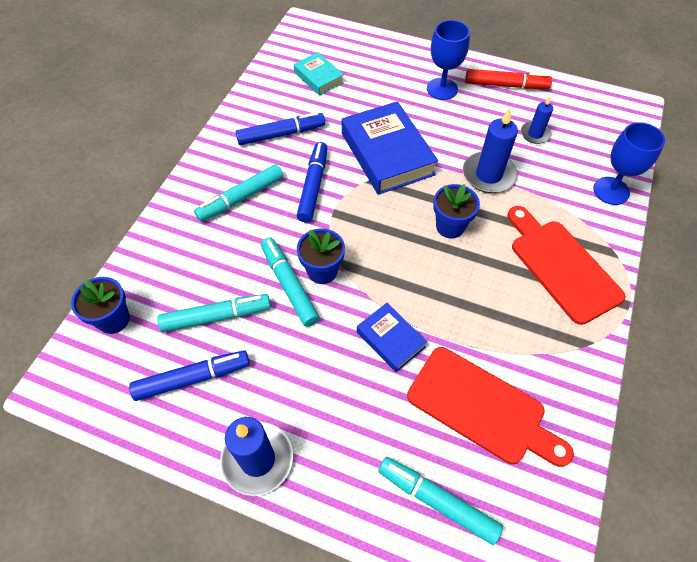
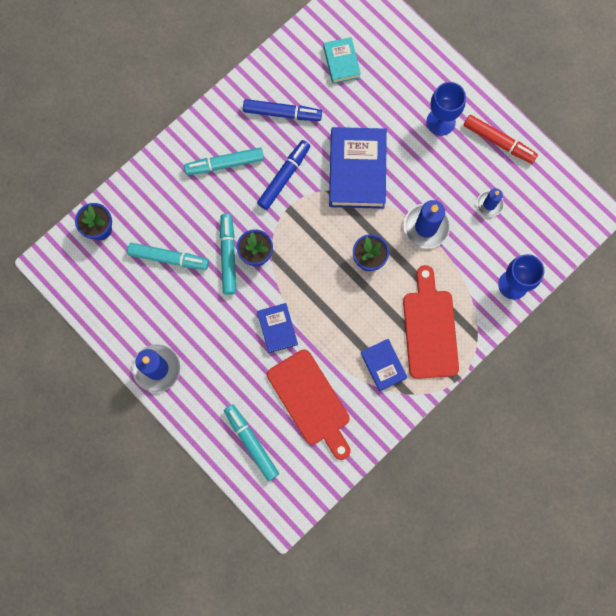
camera: 25 degrees right, 20 degrees up
blue marker [129,350,250,401] -> none
none -> blue book [361,339,407,391]

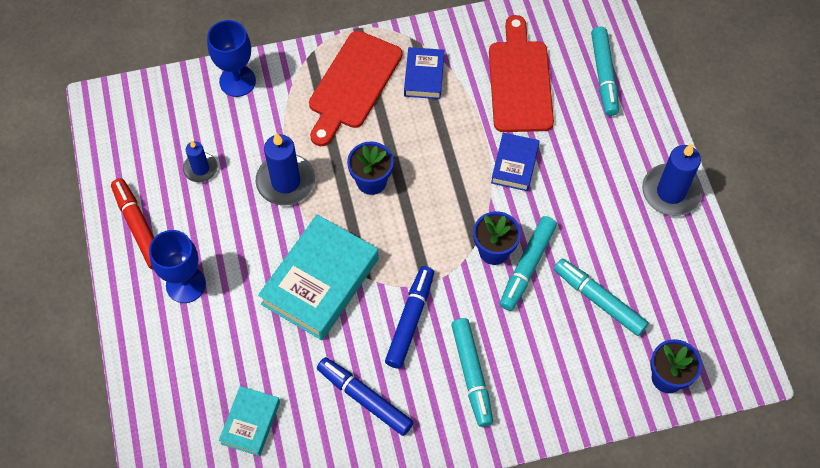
camera: 150 degrees left, 15 degrees down
turquoise marker [184,147,264,175] -> turquoise marker turned 60 degrees clockwise [451,318,493,427]
blue marker [257,140,310,210] -> blue marker turned 135 degrees clockwise [385,266,434,369]
blue book [329,127,387,209] -> turquoise book [258,215,379,340]

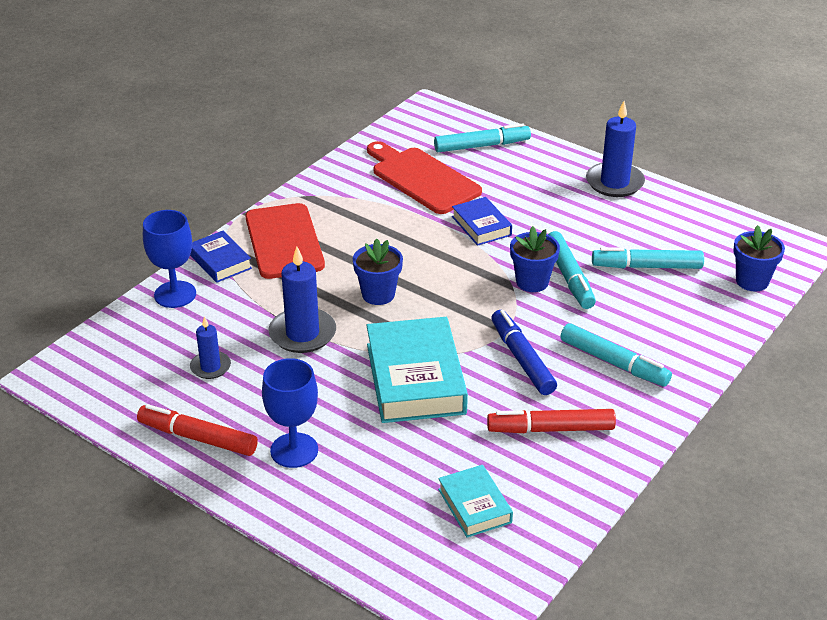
camera: 40 degrees left, 25 degrees down
blue marker [317,357,413,436] -> red marker [487,409,616,433]
blue book [404,47,444,99] -> blue book moved to [190,231,252,283]
turquoise marker [591,27,619,116] -> turquoise marker turned 60 degrees counterclockwise [434,123,531,152]

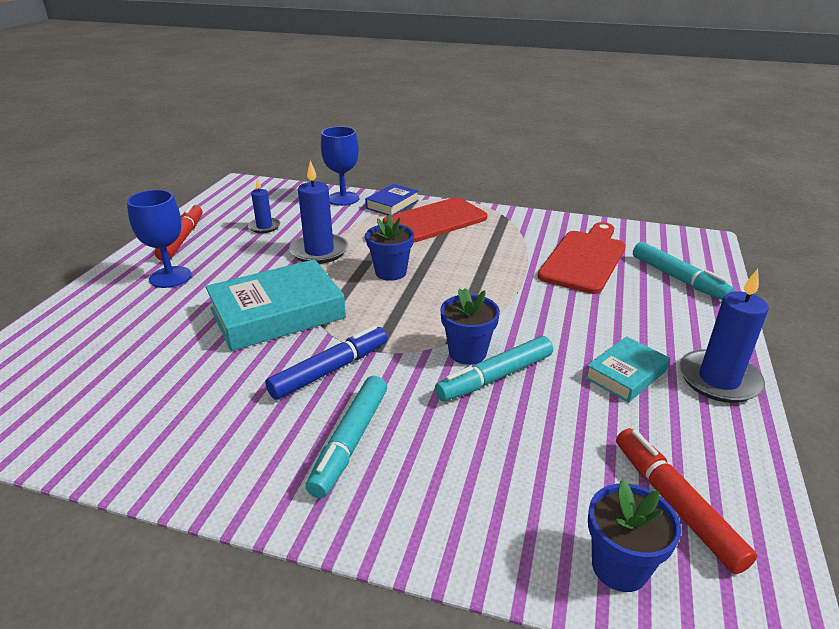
camera: 70 degrees right, 5 degrees down
turquoise book [438,465,513,538] -> turquoise book moved to [585,336,670,403]
blue book [452,197,512,246] -> none
red marker [487,409,616,433] -> red marker moved to [616,428,757,574]
turquoise marker [592,247,704,269] -> none

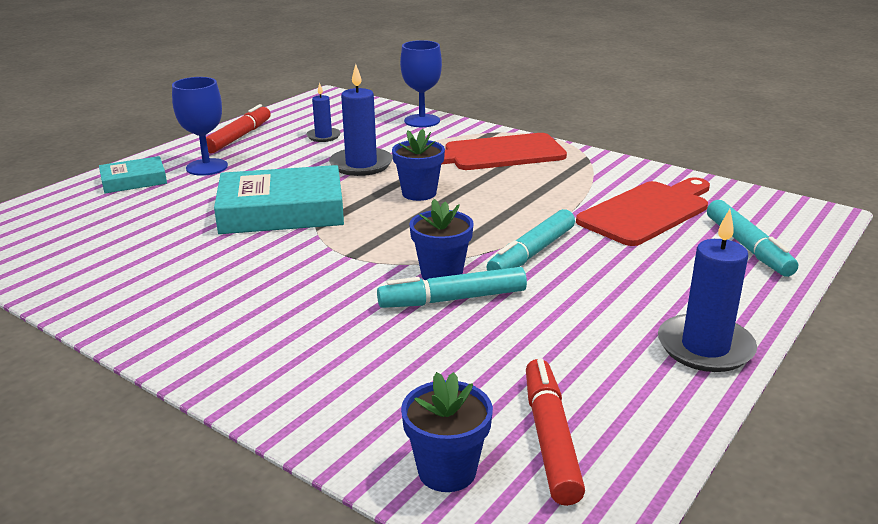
camera: 20 degrees right, 5 degrees down
blue marker [265,325,387,400] -> none
turquoise marker [306,376,387,498] -> turquoise marker moved to [487,209,575,271]
blue book [365,184,419,216] -> none
turquoise book [585,336,670,403] -> turquoise book moved to [99,156,167,193]

